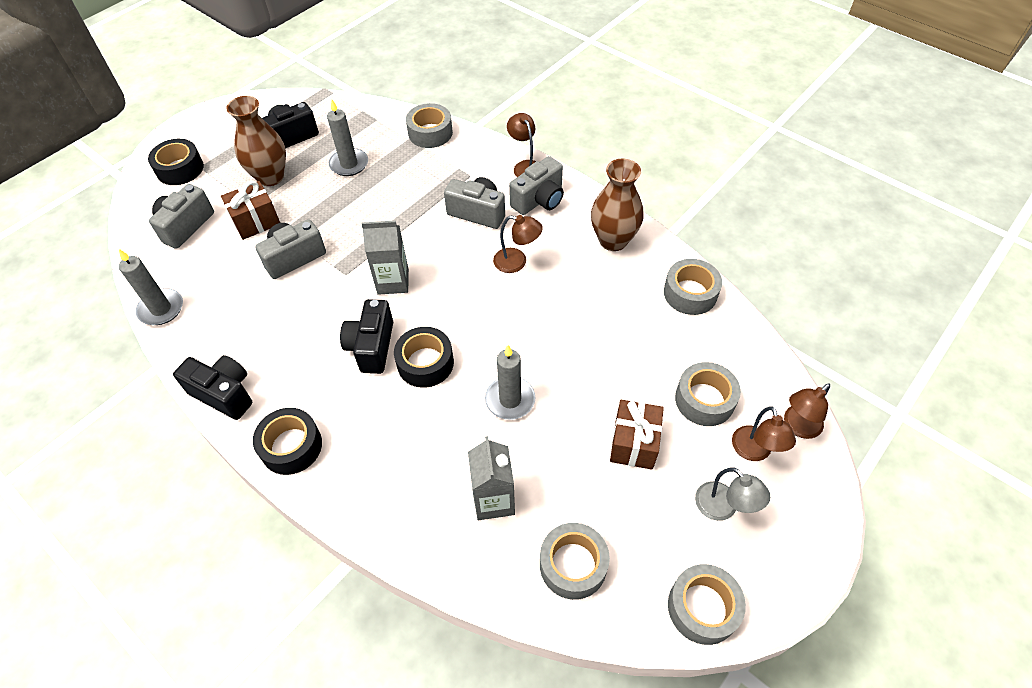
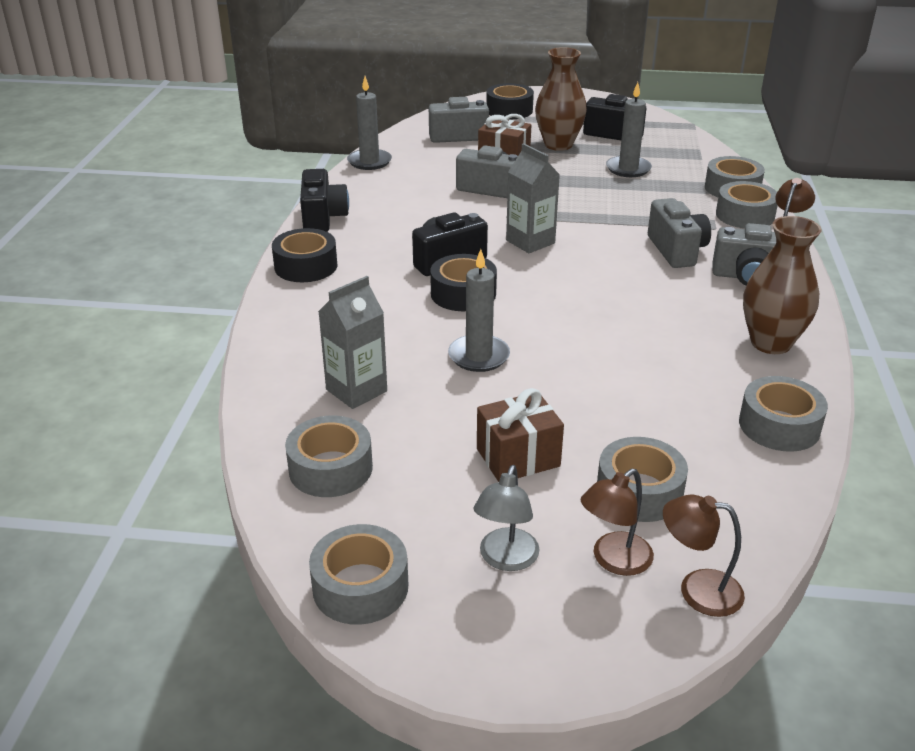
camera: 55 degrees right, 20 degrees down
brown lamp [493,215,543,273] -> none
none -> grey tape [716,181,778,229]

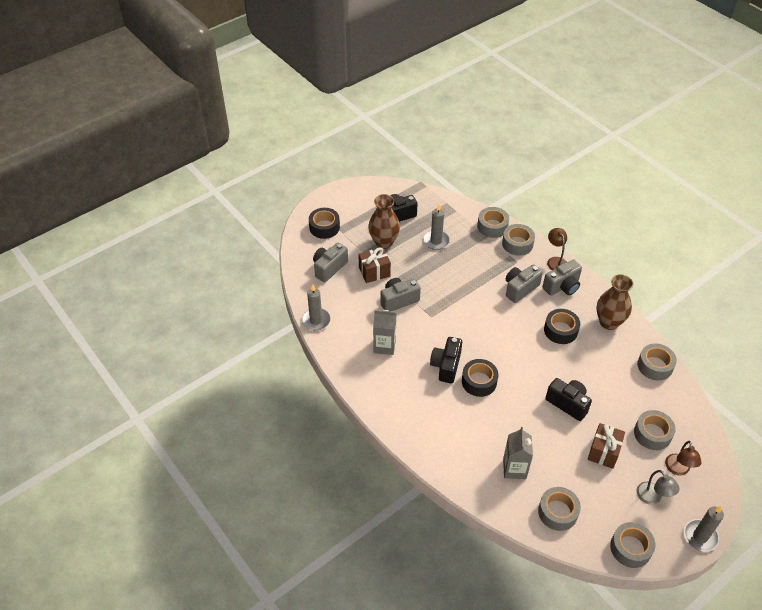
camera: 45 degrees left, 15 degrees up
black tape [272,228,337,282] -> black tape moved to [544,309,580,344]
black camera [300,169,349,232] -> black camera moved to [545,378,592,421]
grey candle [448,249,510,372] -> grey candle moved to [684,506,724,552]
grey carton [506,143,560,253] -> grey carton moved to [373,310,396,355]
grey camera [648,198,711,268] -> grey camera turned 75 degrees counterclockwise [506,264,543,303]
brown lamp [663,494,745,617] -> none

